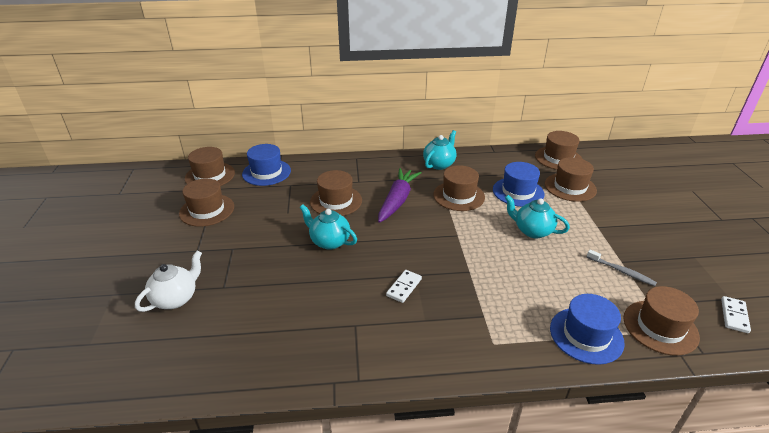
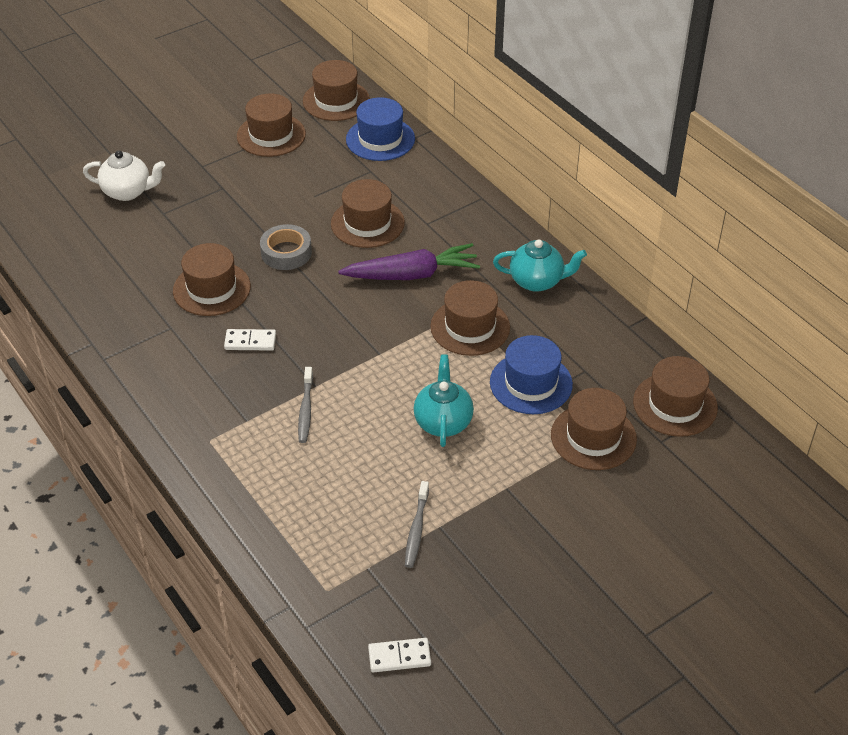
camera: 60 degrees right, 10 degrees up
turquoise teapot [299,204,357,250] -> grey tape [260,224,312,270]
blue hat [550,294,625,365] -> none
brown hat [624,286,700,356] -> brown hat moved to [173,243,251,316]
none -> grey toothbrush [298,367,313,443]

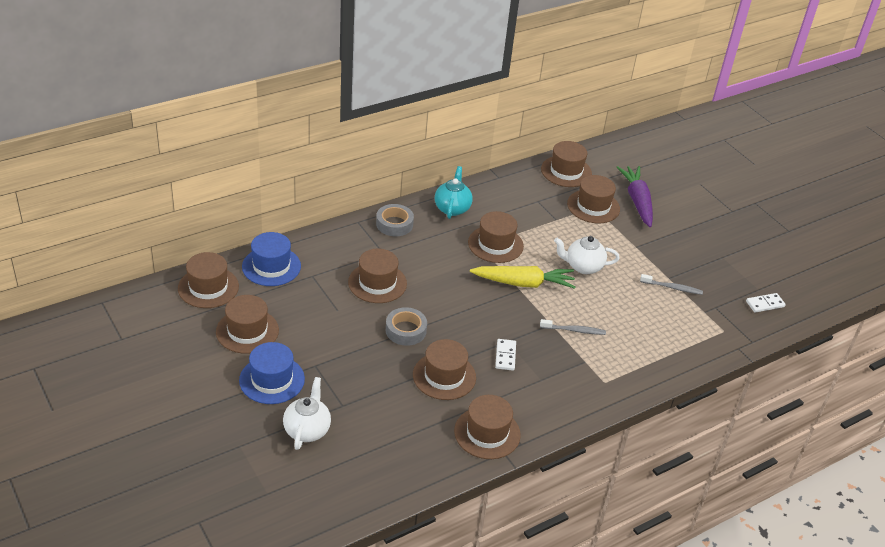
camera: 90 degrees left, 5 degrees down
purple carrot [338,243,480,280] -> purple carrot moved to [617,166,653,227]
white domino [368,638,431,672] -> white domino turned 75 degrees clockwise [746,293,786,313]
turquoise teapot [414,355,474,447] -> white teapot [554,236,620,274]
blue hat [490,335,573,414] -> blue hat moved to [239,342,305,404]
none -> grey tape [376,204,414,236]
none -> brown hat [454,395,521,459]
none -> yellow carrot [470,266,575,289]

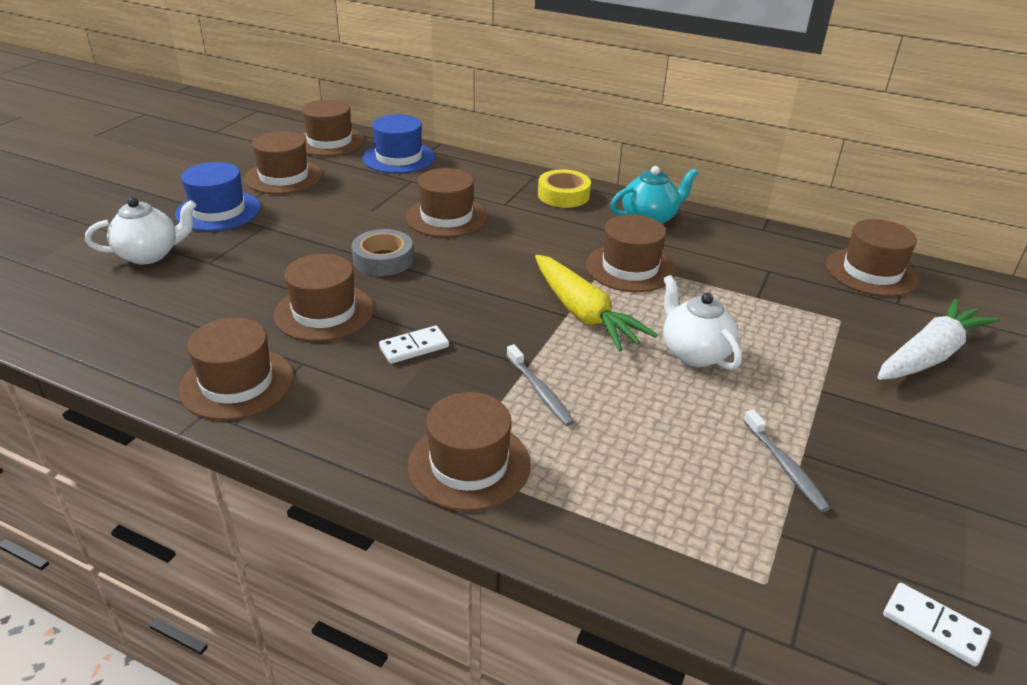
camera: 60 degrees right, 5 degrees down
grey tape [376,204,414,236] -> yellow tape [538,169,591,208]
brown hat [567,175,620,223] -> brown hat moved to [408,392,531,511]
purple carrot [617,166,653,227] -> white carrot [878,299,999,380]

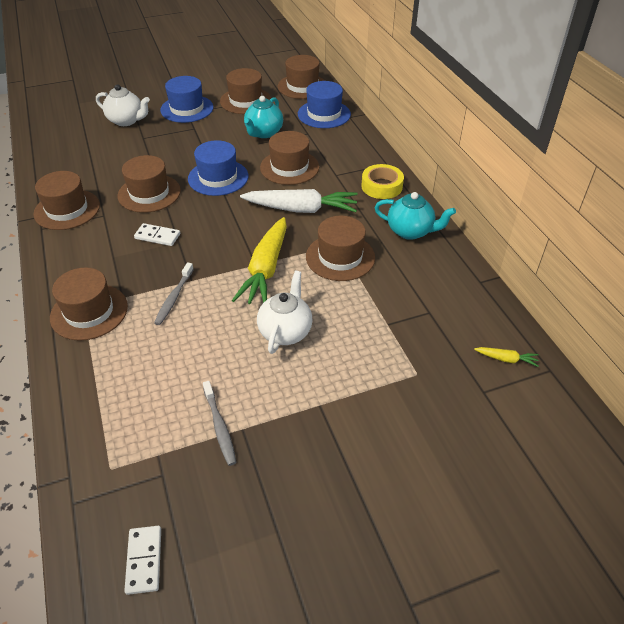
camera: 45 degrees right, 10 degrees up
grey tape [352,229,413,276] -> blue hat [188,140,248,196]
grey toothbrush [744,410,830,512] -> grey toothbrush turned 45 degrees counterclockwise [203,381,236,466]
brown hat [826,219,919,297] -> yellow carrot [474,347,539,367]
white carrot [878,299,999,380] -> white carrot moved to [240,189,357,213]
none -> turquoise teapot [244,96,283,138]

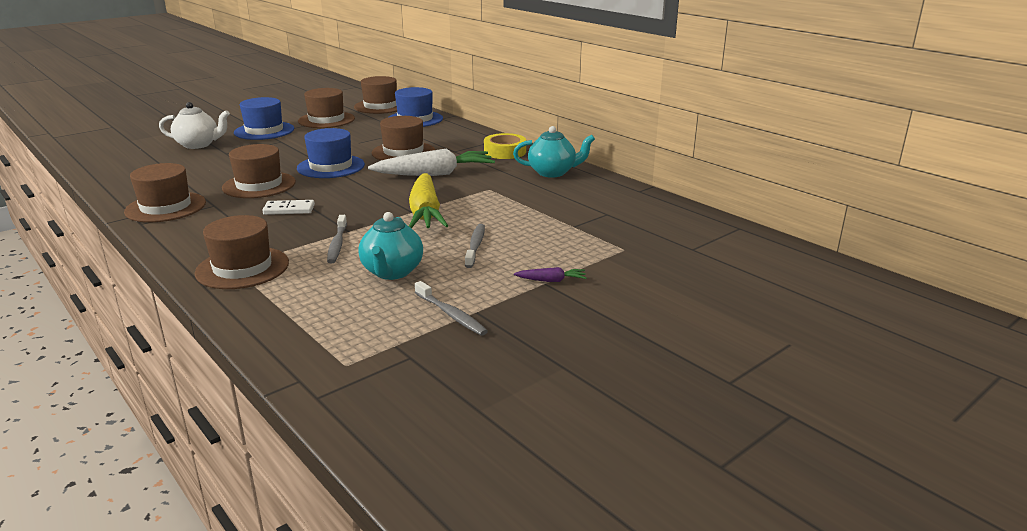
camera: 20 degrees left, 20 degrees down
white domino [124,526,161,595] -> none
turquoise teapot [244,96,283,138] -> turquoise teapot moved to [358,212,423,280]
white teapot [257,271,313,354] -> grey toothbrush [465,224,485,268]
brown hat [306,216,375,281] -> none
yellow carrot [474,347,539,367] -> none
none -> purple carrot [514,267,586,282]

